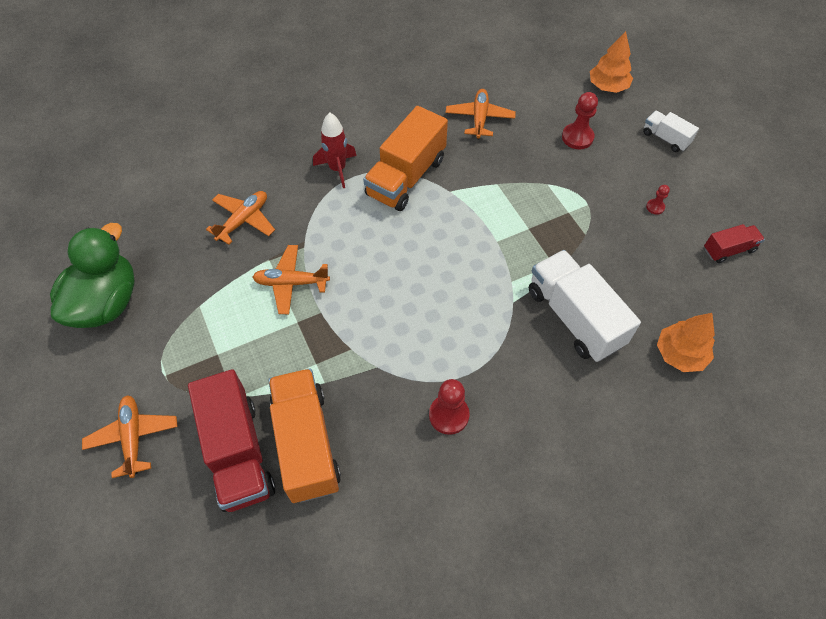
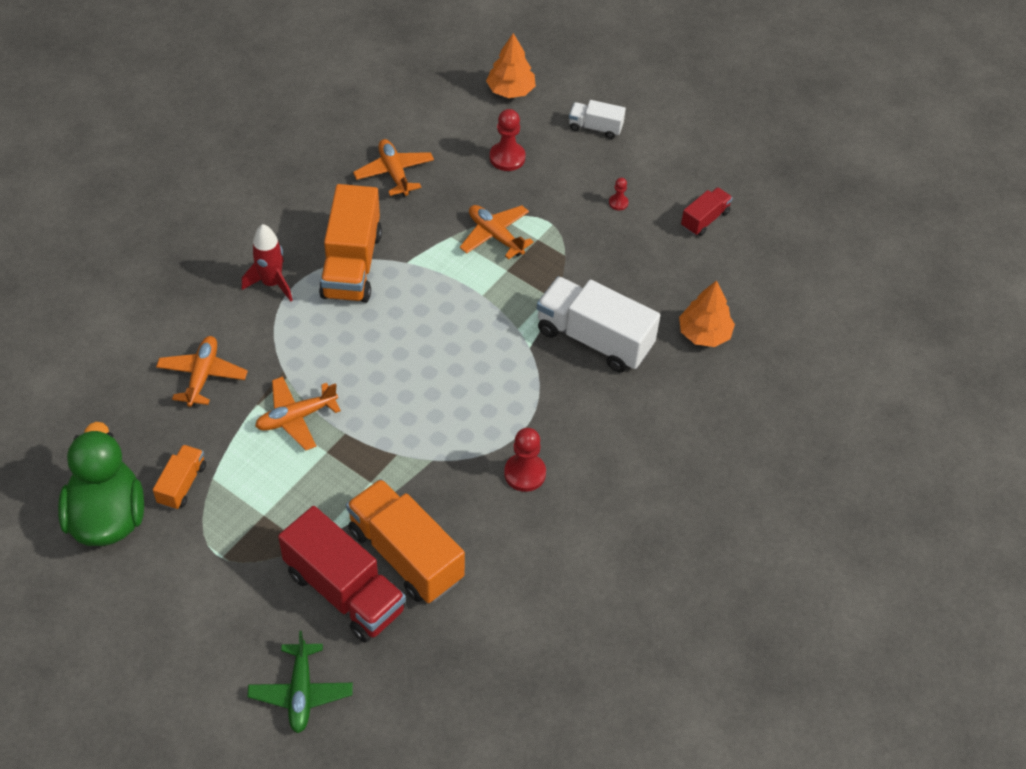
camera: 30 degrees left, 5 degrees down
orange plane [82,395,178,478] -> orange plane moved to [460,205,534,259]
none -> orange truck [153,445,206,510]
none -> green plane [247,631,353,733]

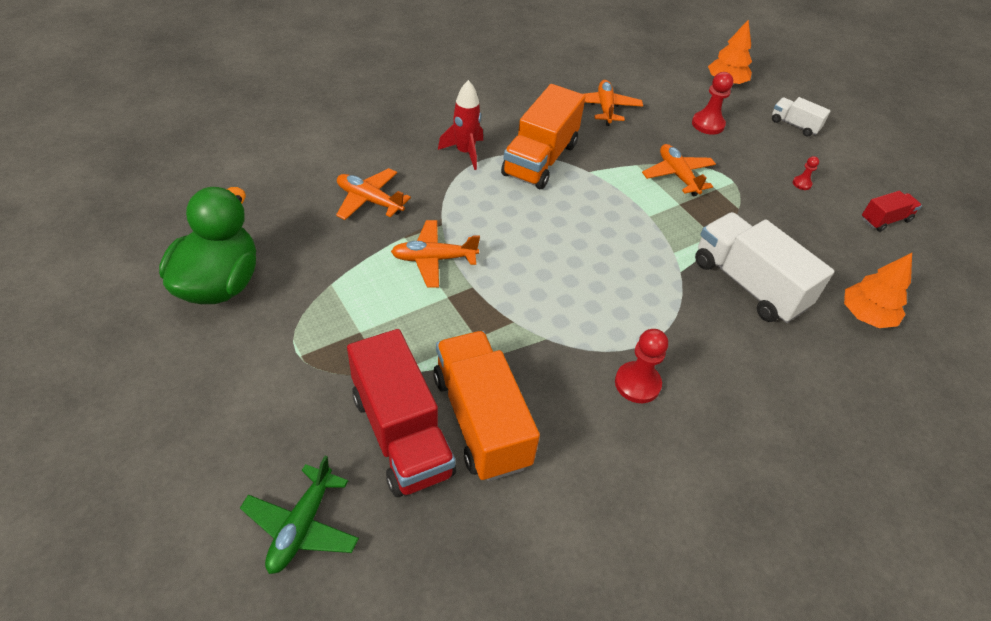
camera: 20 degrees right, 5 degrees down
orange truck [153,445,206,510] -> none
orange plane [156,336,248,407] -> orange plane turned 90 degrees counterclockwise [336,168,411,220]

